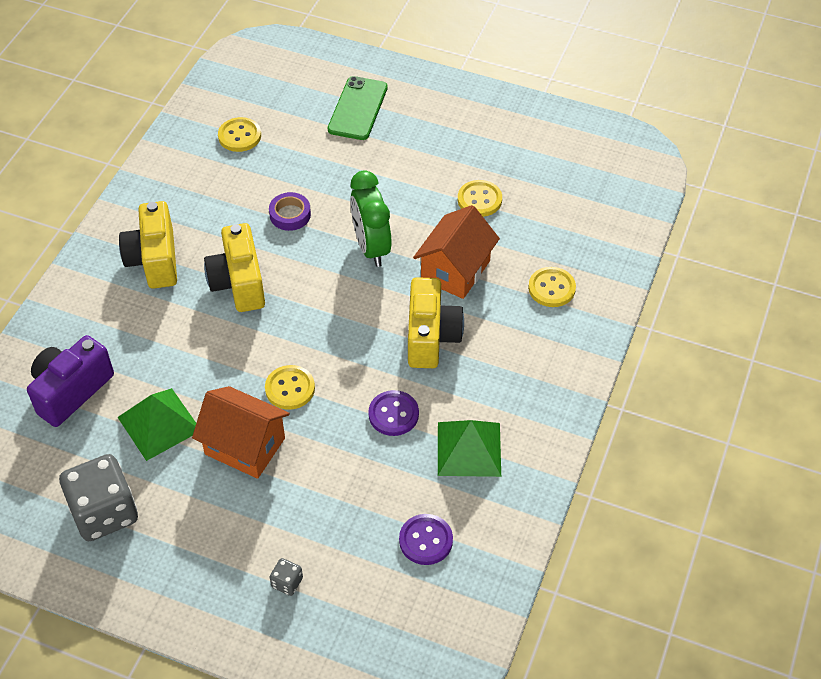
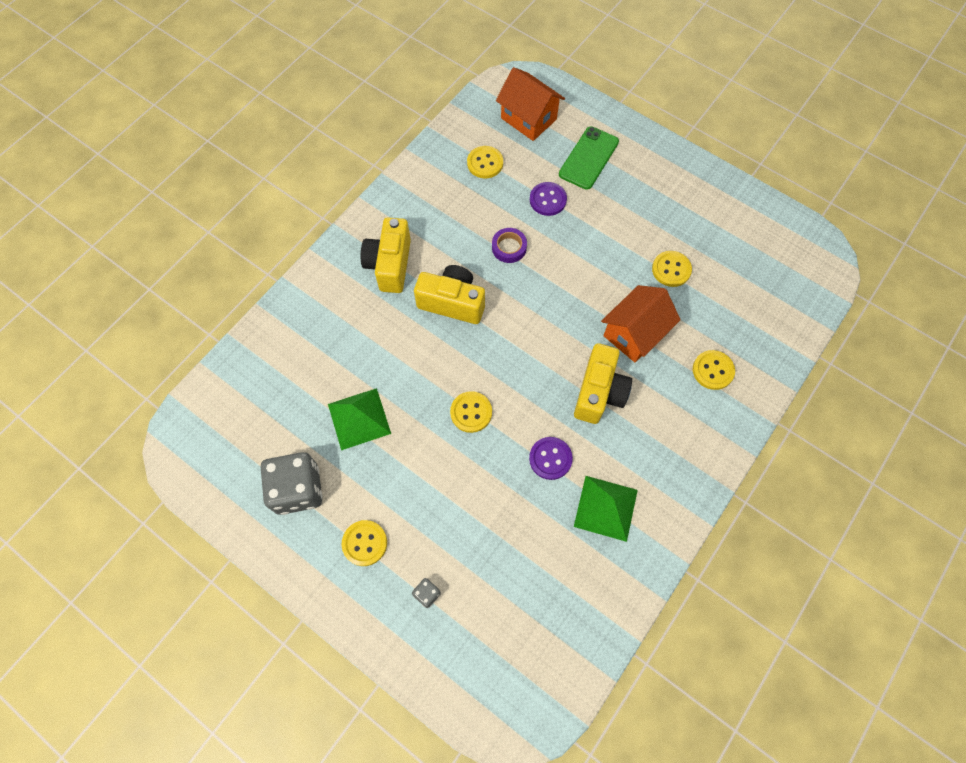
camera: 15 degrees right, 15 degrees up
purple camera [27,335,114,427] -> none
orange house [192,386,290,479] -> orange house moved to [496,67,565,141]
yellow camera [204,223,265,312] -> yellow camera turned 105 degrees clockwise [414,265,485,324]
green clock [350,170,392,267] -> none
purple button [399,514,453,565] -> purple button moved to [530,182,567,216]
none -> yellow button [342,520,387,566]

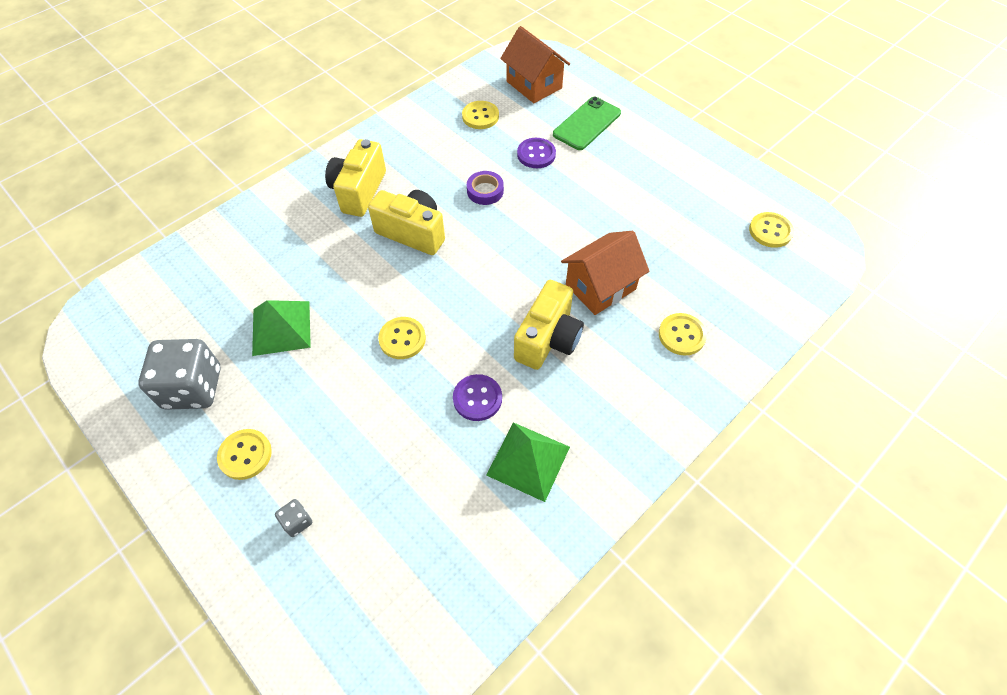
camera: 10 degrees right, 10 degrees down
yellow button [652,251,692,287] -> yellow button moved to [749,212,794,248]

